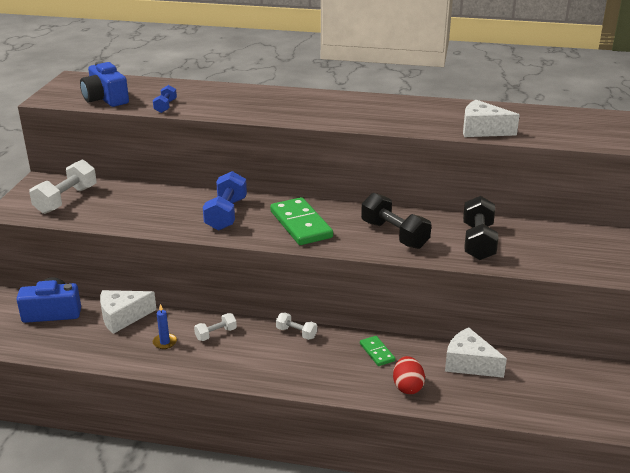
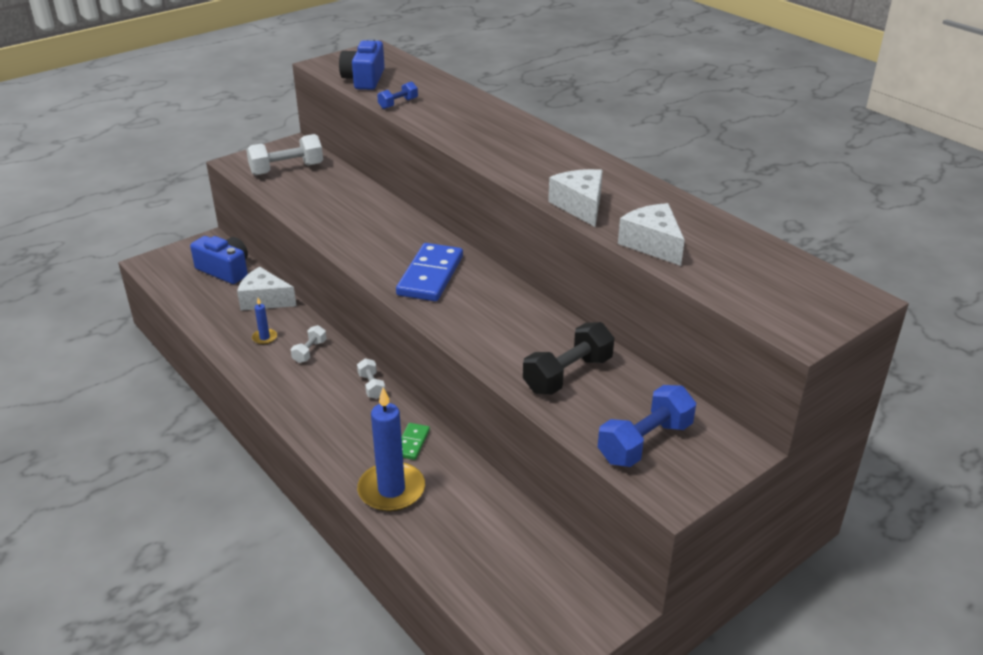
camera: 40 degrees right, 5 degrees up
white dumbbell [194,313,237,341] -> white dumbbell turned 75 degrees counterclockwise [291,325,327,363]
blue dumbbell [203,171,247,231] -> blue dumbbell moved to [598,385,696,467]
green domino [270,197,333,245] -> blue domino [396,243,463,301]
black dumbbell [361,193,431,249] -> none
red egg [393,356,425,394] -> blue candle [357,387,425,512]
white cheese [445,327,507,378] -> white cheese moved to [548,169,603,227]

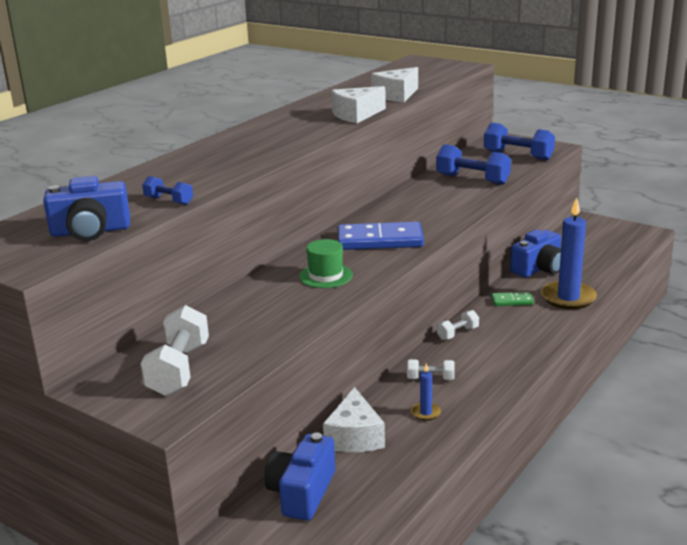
camera: 105 degrees left, 10 degrees down
white dumbbell [246,134,323,176] -> white dumbbell turned 45 degrees clockwise [140,305,209,396]
black dumbbell [523,322,614,395] -> blue dumbbell [436,144,511,185]
none -> green hat [299,239,353,288]
none -> blue camera [510,229,561,277]

